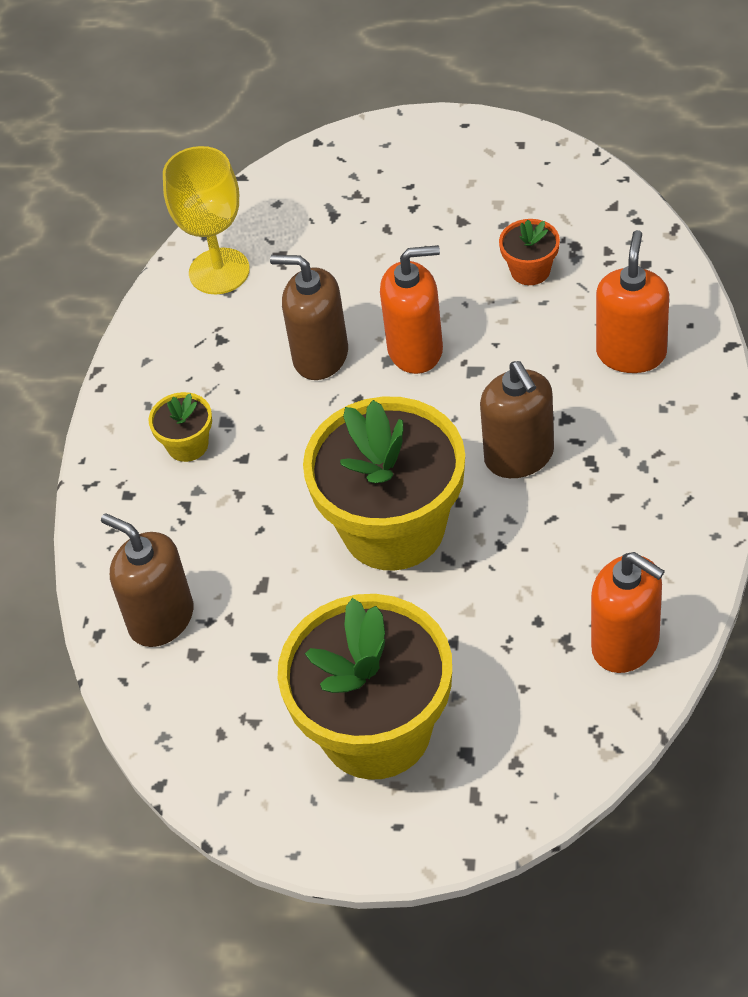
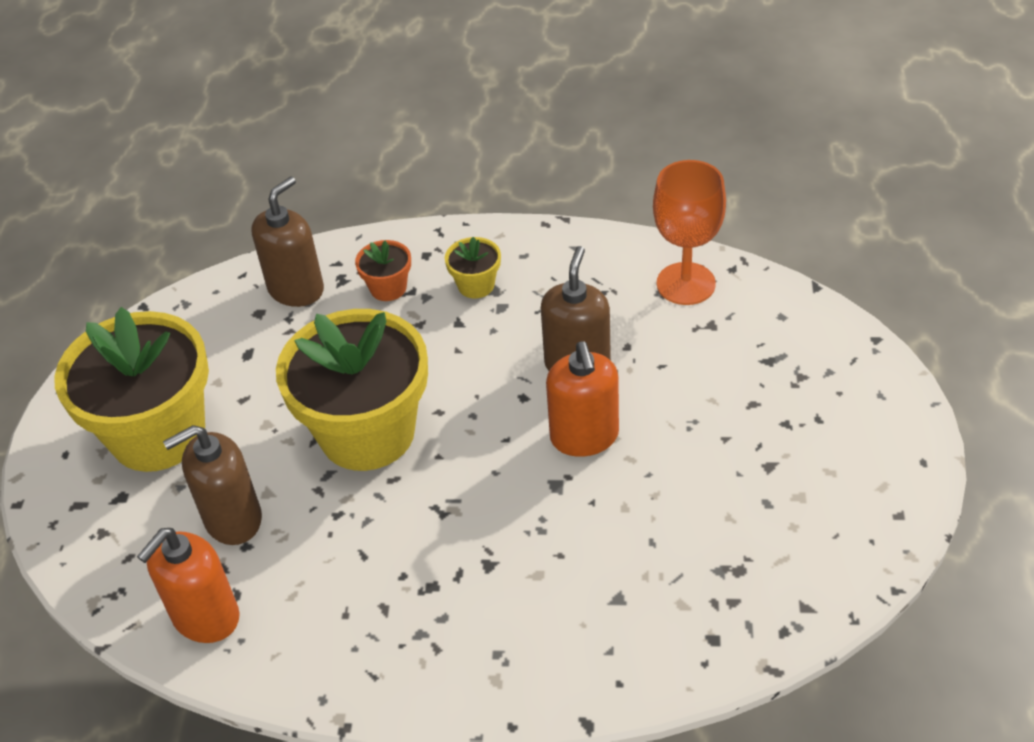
camera: 85 degrees right, 5 degrees down
yellow goblet [163,146,250,294] -> orange goblet [653,160,726,305]
brown soap dispenser [480,361,554,478] -> brown soap dispenser moved to [163,425,262,545]
orange flower pot [499,219,560,285] -> orange flower pot moved to [355,240,411,301]
orange soap dispenser [596,230,669,373] -> none

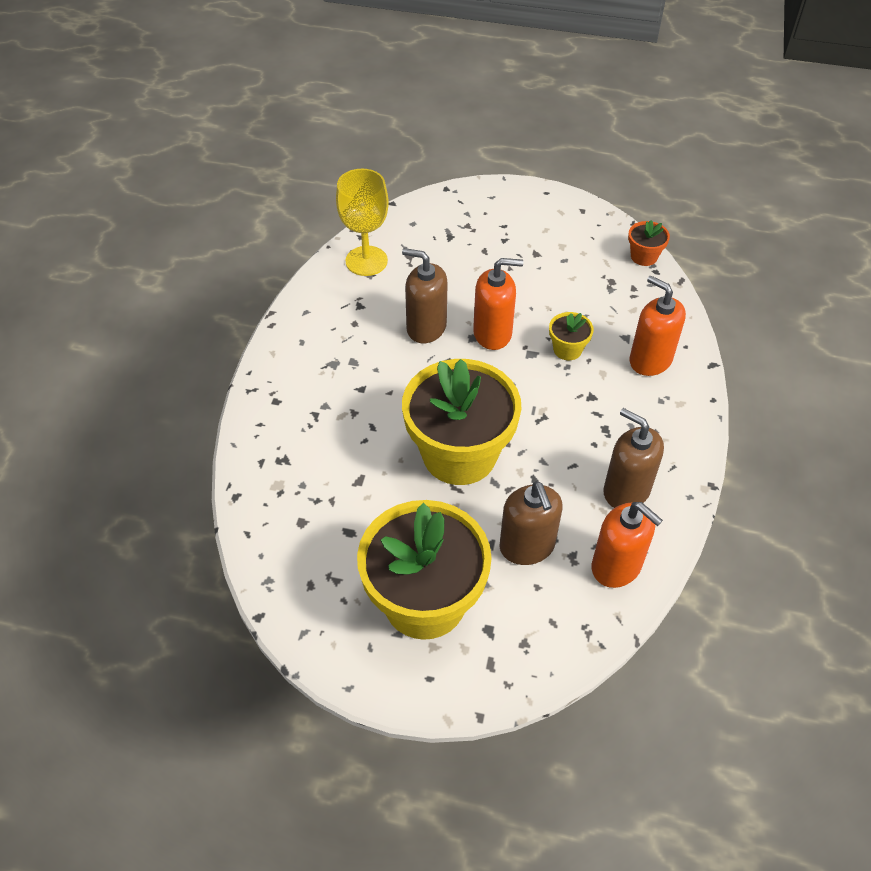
camera: 85 degrees left, 5 degrees up
brown soap dispenser [252,177,324,307] -> brown soap dispenser moved to [603,408,664,508]
orange flower pot [355,240,411,301] -> orange flower pot moved to [628,220,670,266]
yellow flower pot [445,237,501,298] -> yellow flower pot moved to [549,312,594,360]
orange goblet [653,160,726,305] -> yellow goblet [336,169,389,276]
none -> orange soap dispenser [630,276,686,376]

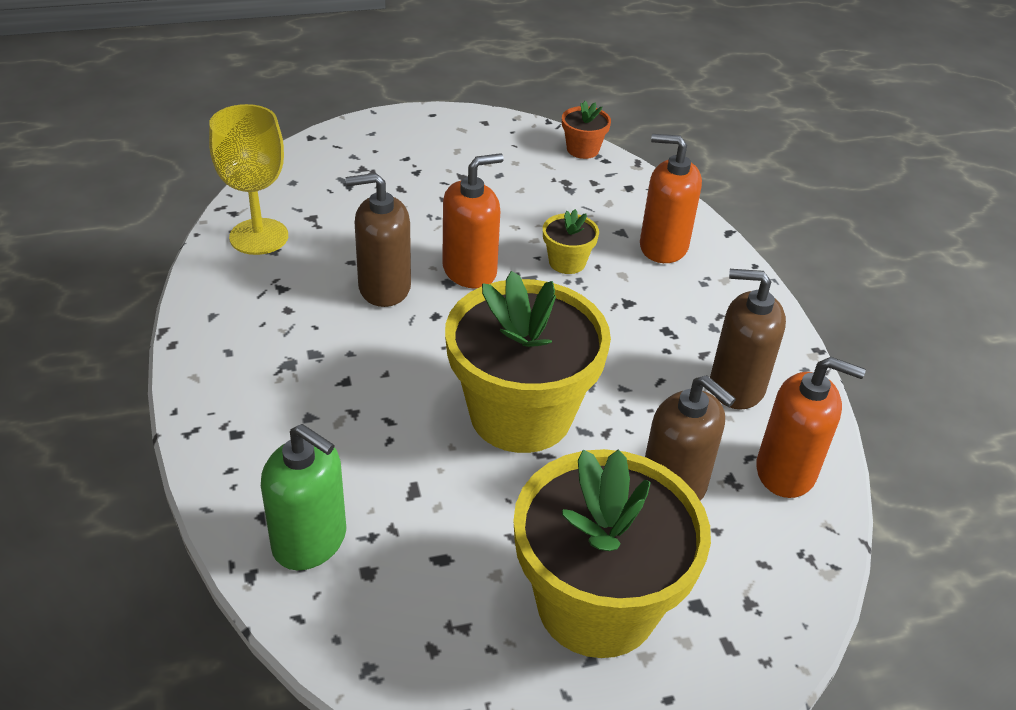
camera: 30 degrees left, 10 degrees down
none -> green soap dispenser [261,424,346,570]

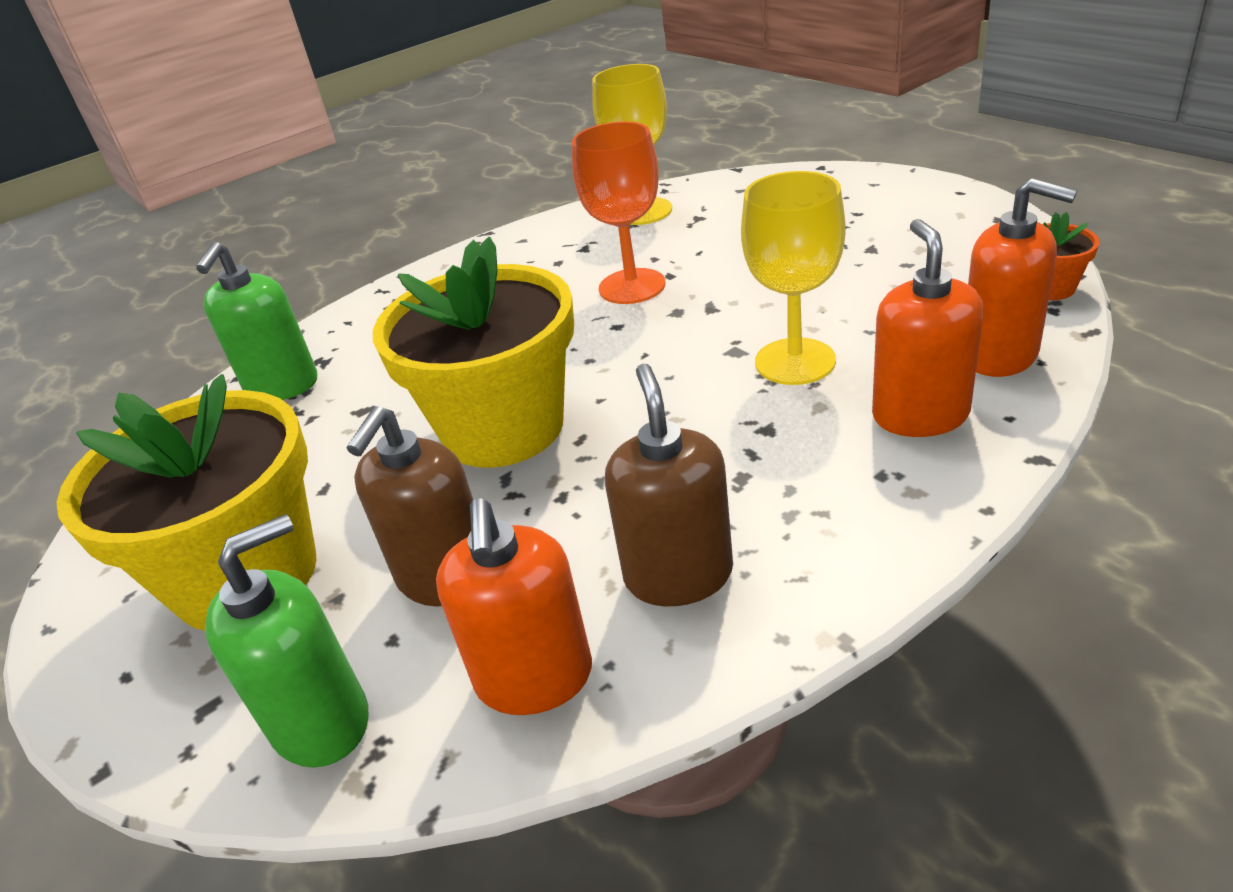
camera: 75 degrees right, 5 degrees down
brown soap dispenser [346,173,411,307] -> orange goblet [572,121,666,304]
orange soap dispenser [442,153,504,289] -> orange soap dispenser moved to [968,178,1078,377]
yellow flower pot [543,209,599,274] -> yellow goblet [741,171,845,385]
none -> green soap dispenser [205,514,368,768]

